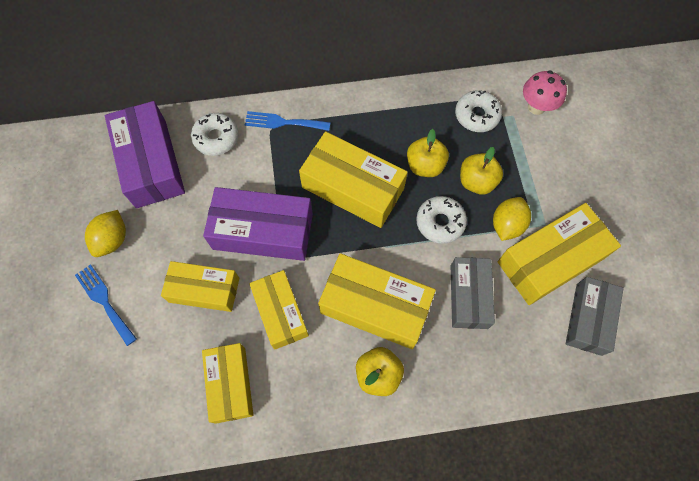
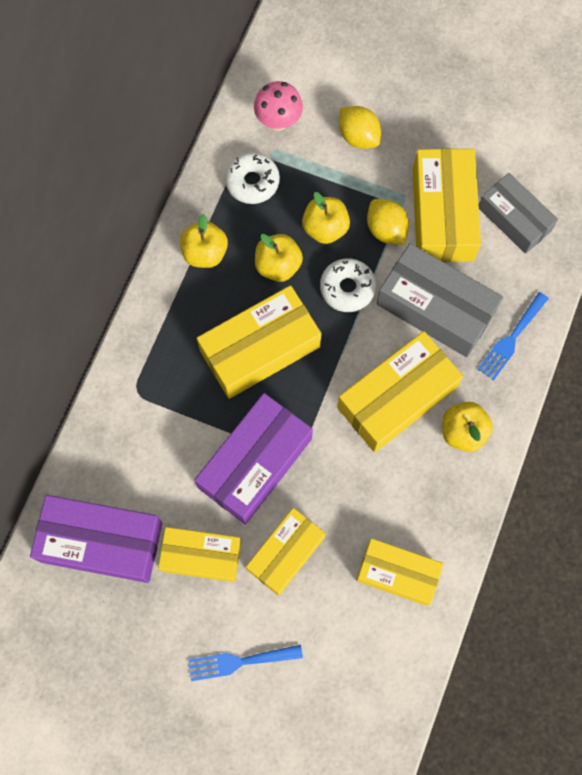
camera: 60 degrees left, 5 degrees up
yellow lemon [85,210,126,257] -> yellow lemon moved to [339,106,381,149]
white donut [191,113,239,156] -> none
blue fork [245,111,331,131] -> blue fork moved to [478,292,549,381]
yellow box [249,270,309,350] -> yellow box moved to [158,527,241,582]
grey box [451,257,495,329] -> grey box [377,243,503,357], size x1.51
none -> yellow apple [180,214,228,268]

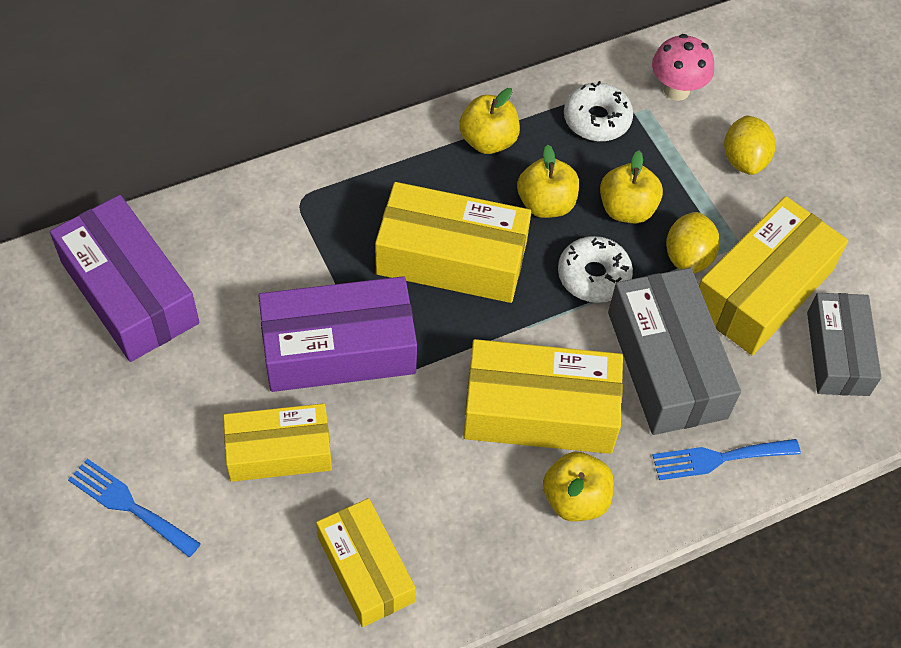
camera: 40 degrees right, 15 degrees down
yellow box [158,527,241,582] -> none

